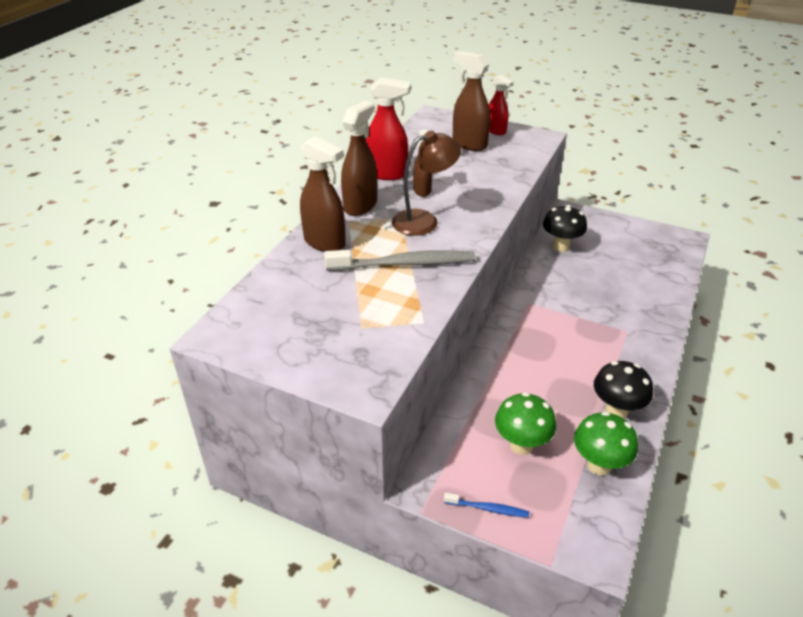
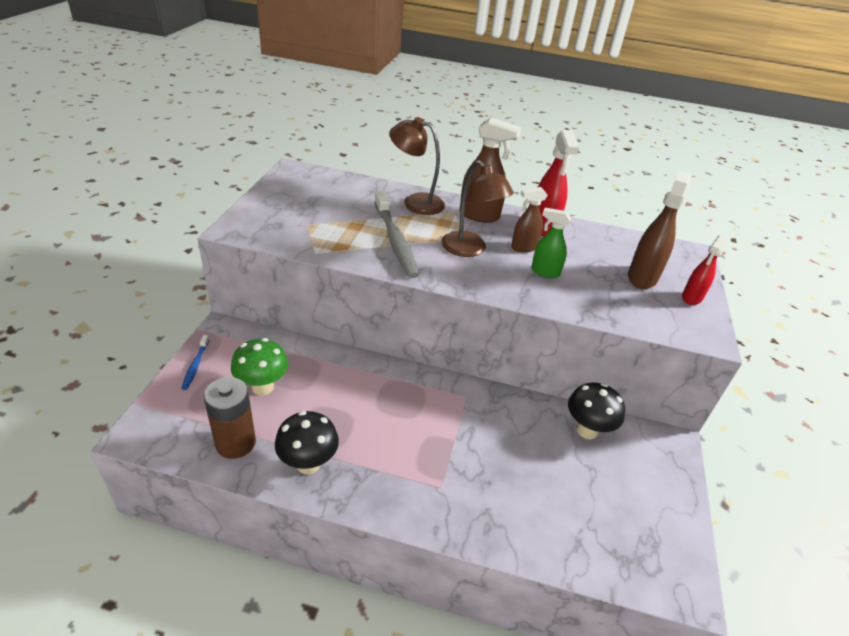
camera: 75 degrees right, 0 degrees up
brown spray bottle [300,136,345,252] -> brown lamp [389,117,445,215]
green mushroom [574,411,638,476] -> brown battery [204,377,256,459]
none -> green spray bottle [531,208,572,278]

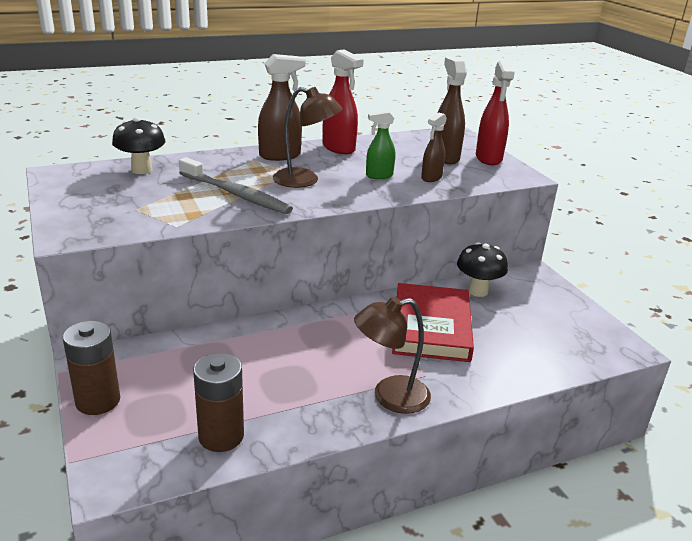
camera: 35 degrees left, 10 degrees down
blue toothbrush [181,335,209,390] -> brown battery [63,321,120,415]
green mushroom [231,338,288,396] -> none
black mushroom [275,411,339,474] -> black mushroom moved to [112,117,165,174]
brown lamp [389,117,445,215] -> brown lamp moved to [354,297,431,414]
brown spray bottle [511,187,548,253] -> brown spray bottle moved to [421,113,447,182]
red spray bottle [682,235,727,305] -> red spray bottle [476,60,515,165], size x1.57
none -> red book [392,283,474,362]

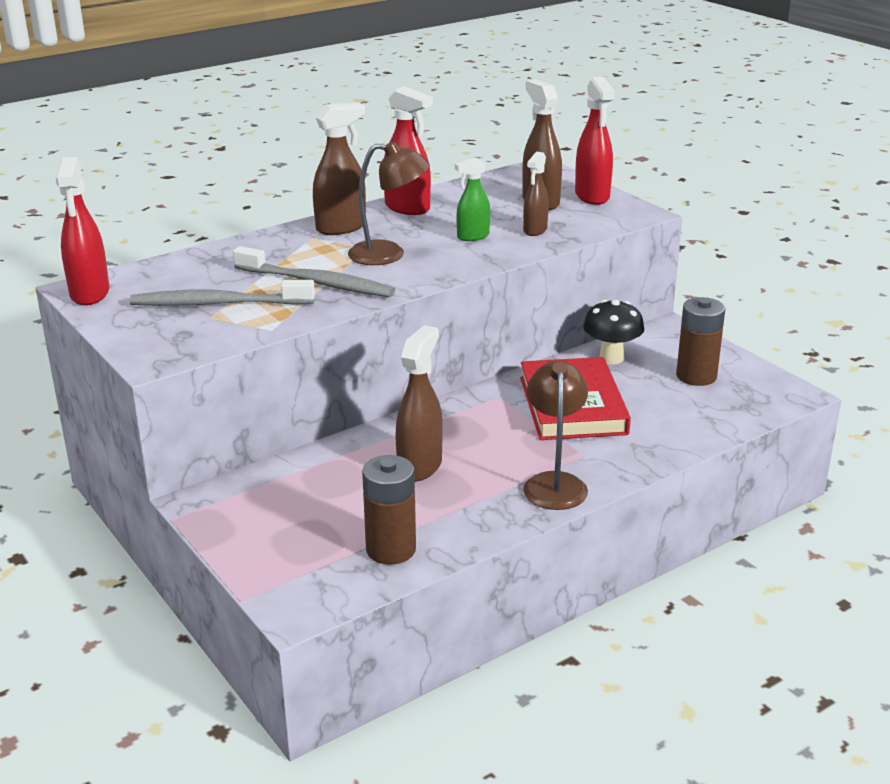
camera: 10 degrees left, 0 degrees up
brown battery [63,321,120,415] -> brown battery moved to [676,297,725,386]
black mushroom [112,117,165,174] -> none
brown lamp [354,297,431,414] -> brown lamp turned 120 degrees clockwise [523,361,588,510]
none -> red spray bottle [56,157,109,305]
none -> grey toothbrush [130,280,315,306]
none -> brown spray bottle [395,325,443,482]

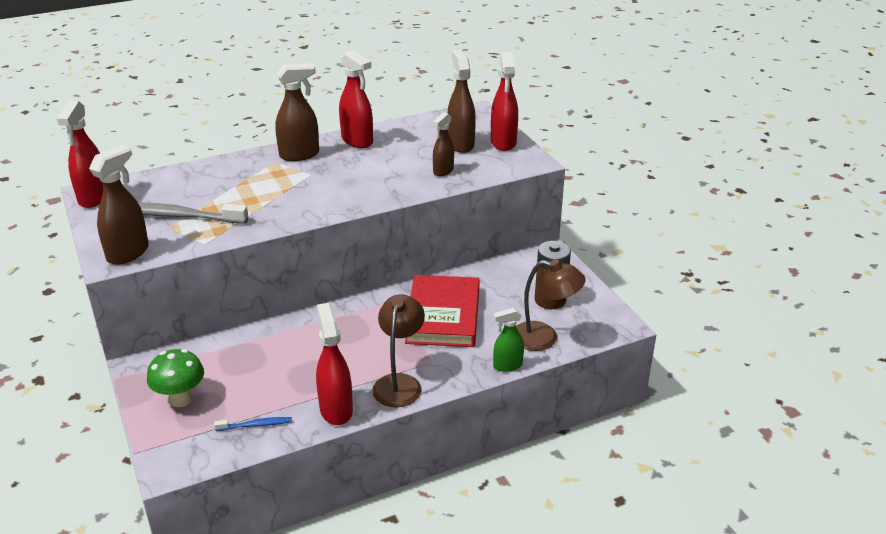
camera: 10 degrees right, 5 degrees up
grey toothbrush [233,246,395,297] -> none
brown lamp [348,141,430,265] -> brown lamp moved to [516,259,586,351]
brown battery [362,455,416,565] -> blue toothbrush [214,417,292,431]
brown spray bottle [395,325,443,482] -> brown spray bottle moved to [89,145,149,265]
green spray bottle [455,157,490,241] -> green spray bottle moved to [493,308,524,372]
black mushroom [583,300,644,364] -> none
none -> green mushroom [147,349,204,407]
none -> red spray bottle [316,303,353,425]

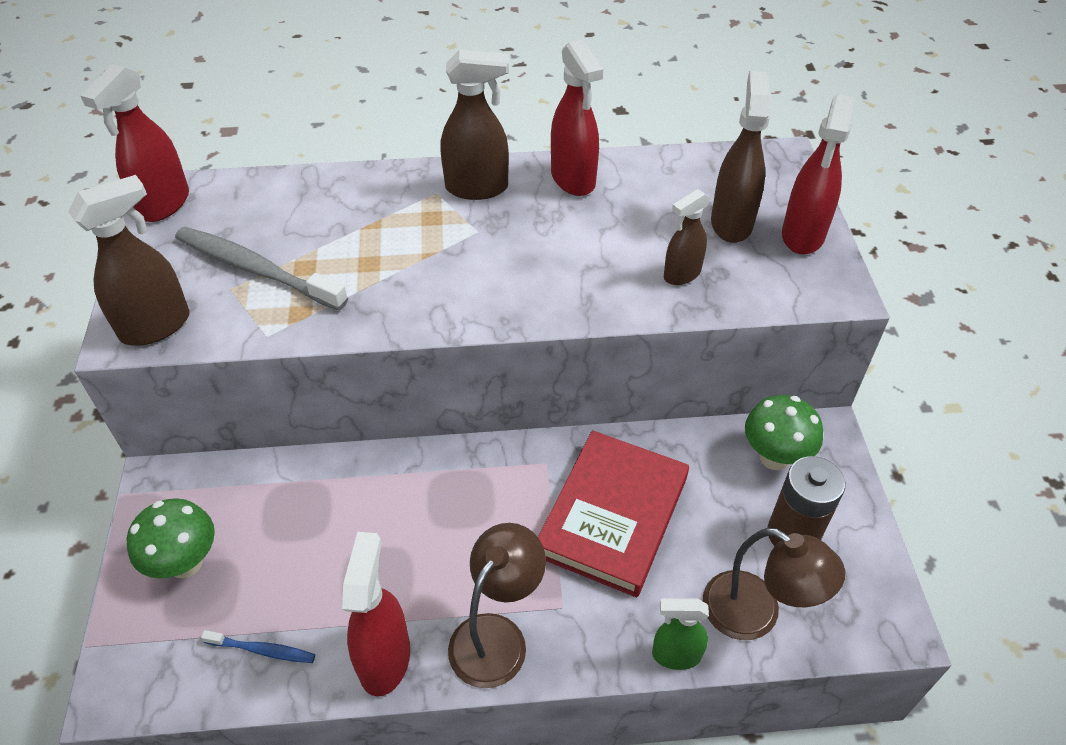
camera: 20 degrees right, 15 degrees up
none -> green mushroom [745,395,823,470]

